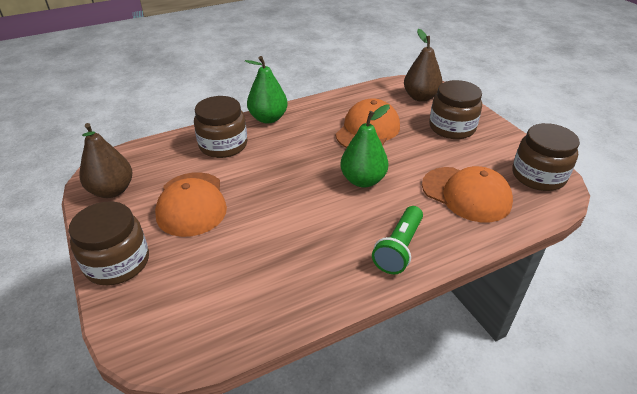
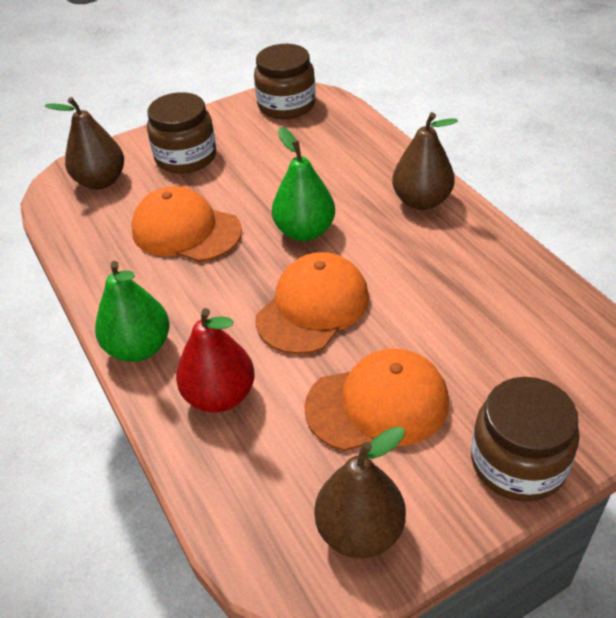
camera: 90 degrees left, 5 degrees up
brown jar [194,96,247,158] -> red pear [176,308,255,413]
green flashlight [372,206,423,274] -> brown pear [392,112,458,210]
orange cap [422,166,513,222] -> orange cap moved to [255,252,369,355]

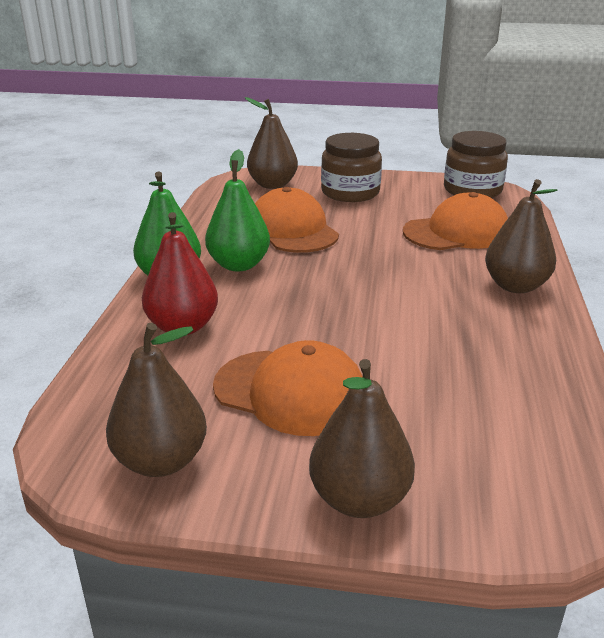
camera: 35 degrees right, 15 degrees down
orange cap [255,252,369,355] -> orange cap moved to [403,192,508,250]
green pear [272,127,335,241] -> green pear moved to [205,149,270,271]
brown jar [471,377,579,502] -> brown pear [309,359,415,518]

